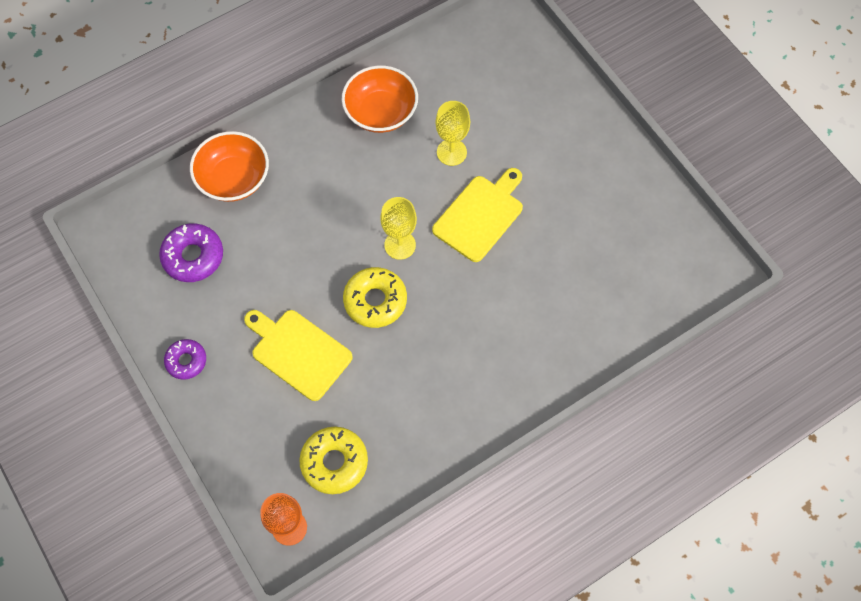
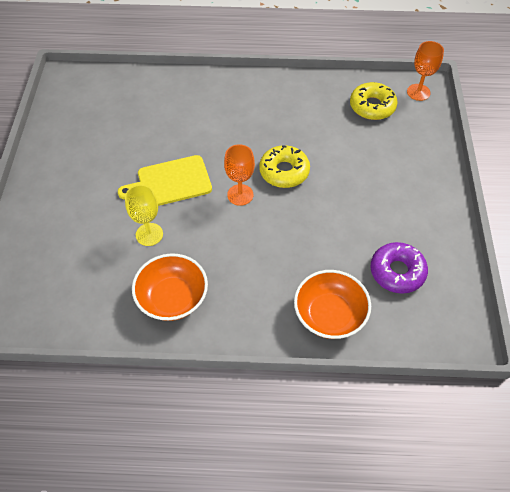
camera: 145 degrees left, 10 degrees down
purple donut [164,339,206,380] -> none
yellow cutting board [244,310,353,401] -> none
yellow goblet [380,197,417,260] -> orange goblet [224,144,255,206]

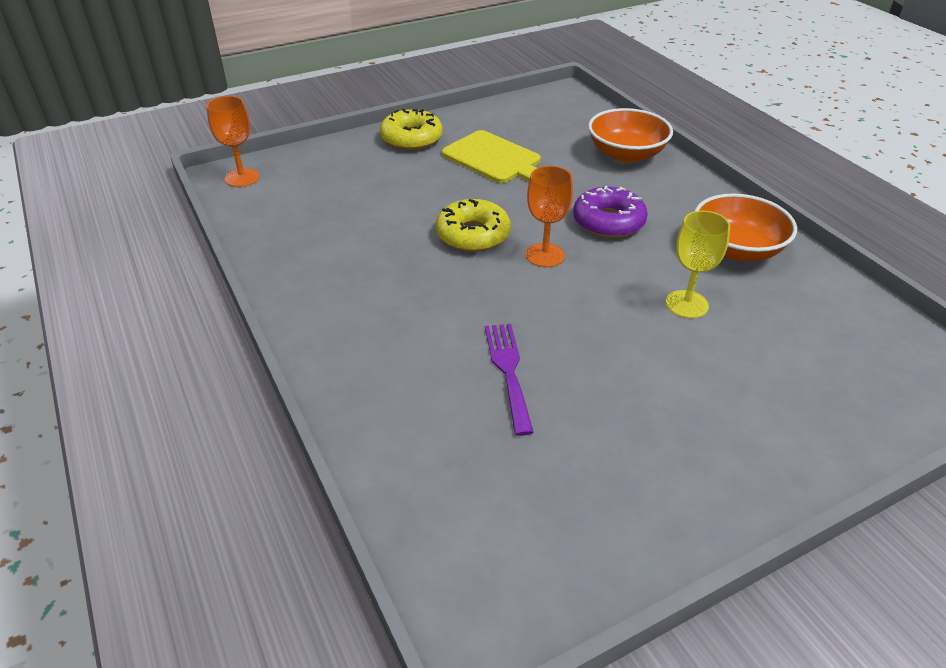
camera: 120 degrees left, 15 degrees down
yellow cutting board [118,155,212,206] -> yellow cutting board moved to [442,130,541,183]
yellow donut [350,82,398,120] -> yellow donut moved to [380,108,443,150]
purple donut [371,242,428,294] -> purple donut moved to [573,186,648,238]
none -> purple fork [485,324,534,436]

